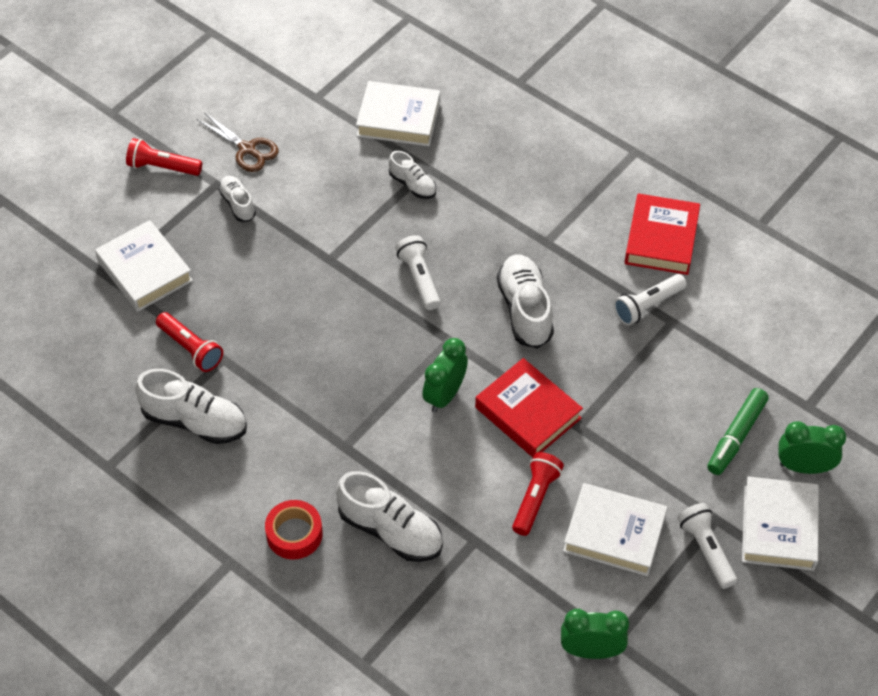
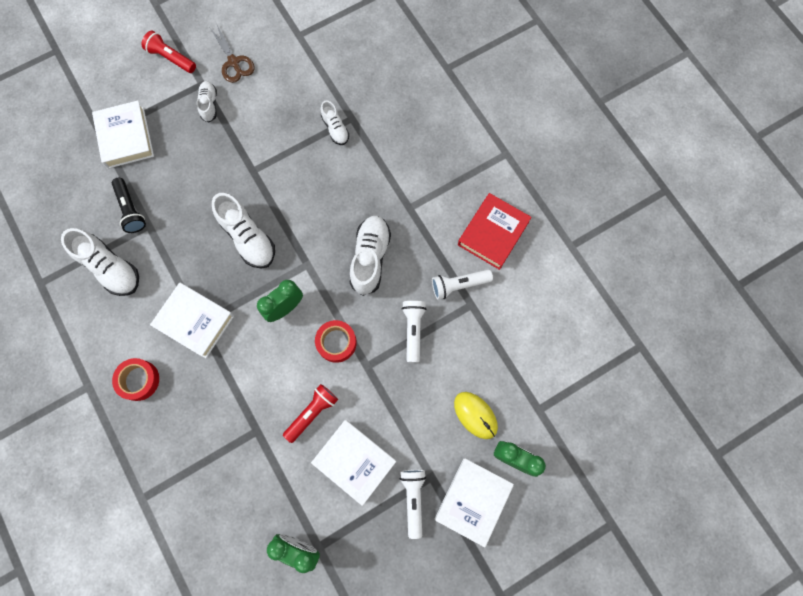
camera: 20 degrees right, 20 degrees up
red flashlight [156,312,223,372] -> black flashlight [112,178,146,233]
white shoe [336,471,443,562] -> white shoe moved to [212,193,275,269]
white book [356,81,440,146] -> white book moved to [150,283,234,358]
white flashlight [395,235,440,310] -> white flashlight moved to [402,301,427,363]
red book [475,358,583,458] -> red tape [315,320,357,363]
green marker [707,388,769,475] -> yellow mouse [454,392,498,439]

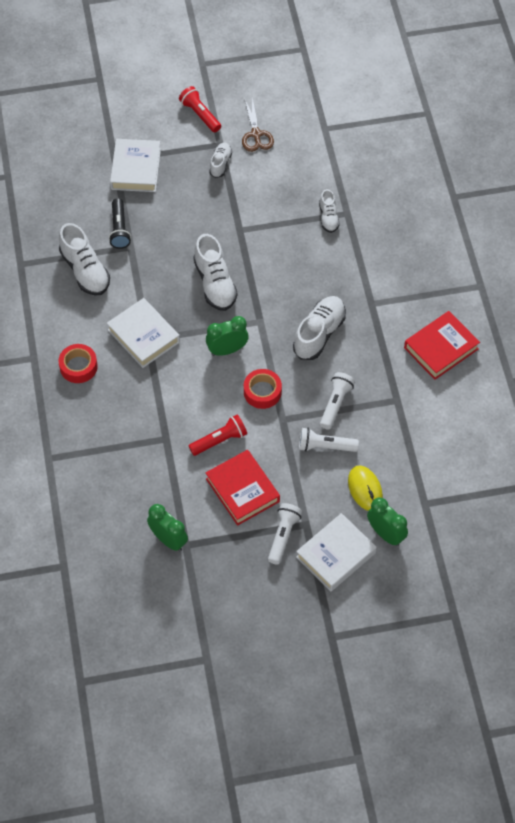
camera: 20 degrees right, 15 degrees down
white book [311,420,396,506] -> red book [206,450,280,526]
white flashlight [432,270,493,300] -> white flashlight moved to [299,428,359,452]

